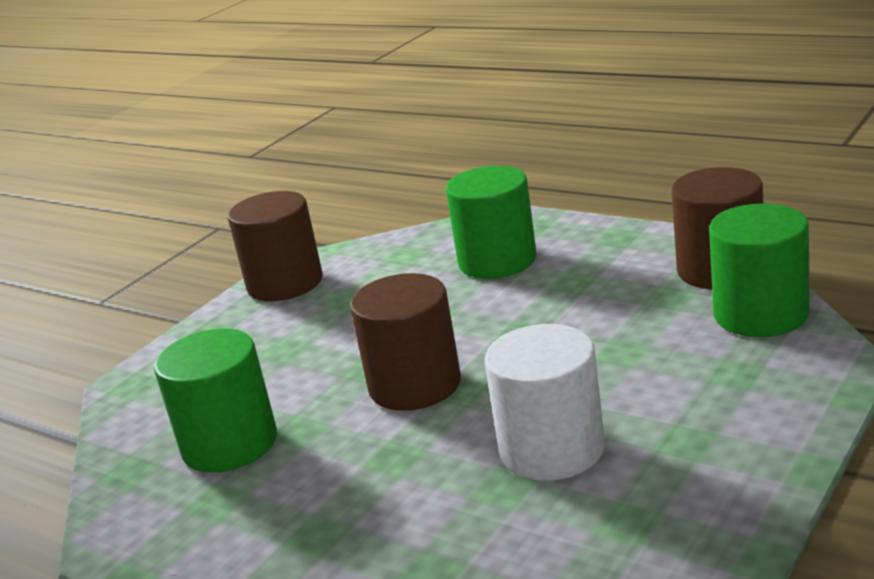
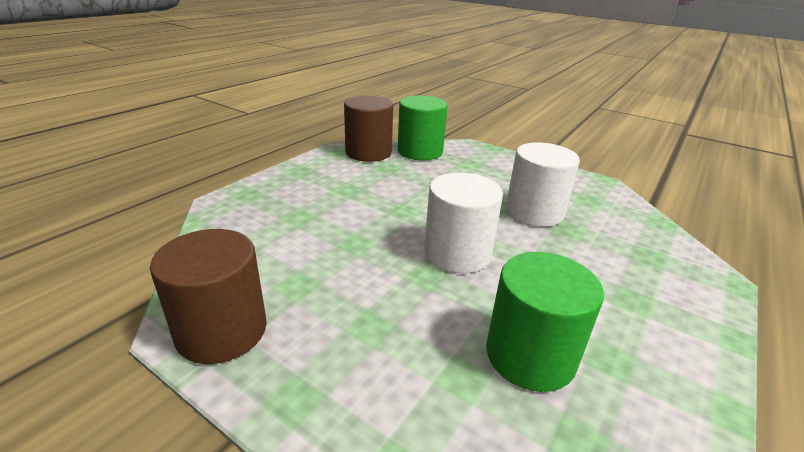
camera: 95 degrees left, 5 degrees up
brown cylinder [350,273,461,411] -> white cylinder [424,173,503,273]
green cylinder [446,166,537,279] -> none

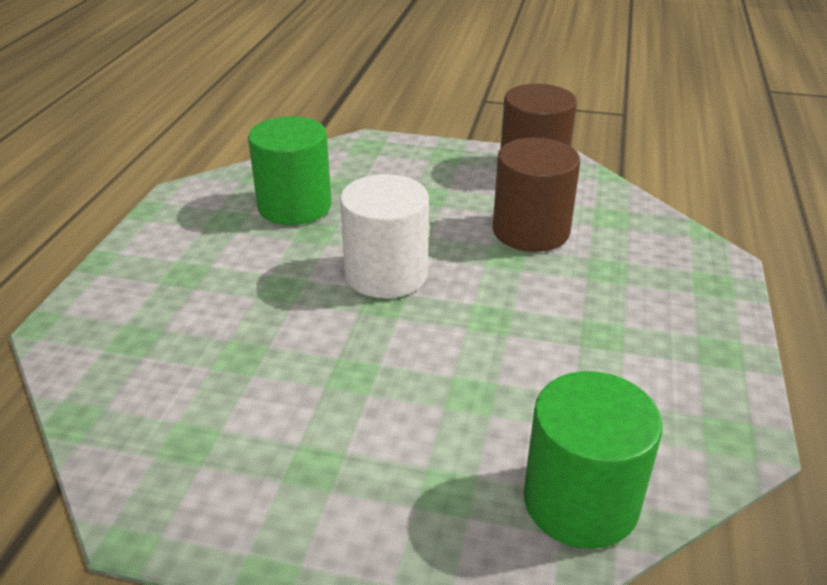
camera: 160 degrees right, 5 degrees up
brown cylinder [344,96,393,162] -> brown cylinder moved to [493,137,580,252]
white cylinder [506,142,580,227] -> none

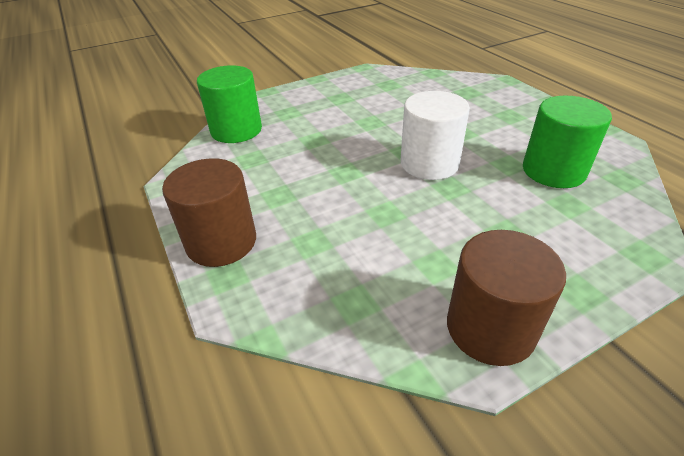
camera: 140 degrees right, 5 degrees up
brown cylinder [493,137,580,252] -> brown cylinder moved to [162,158,256,267]

